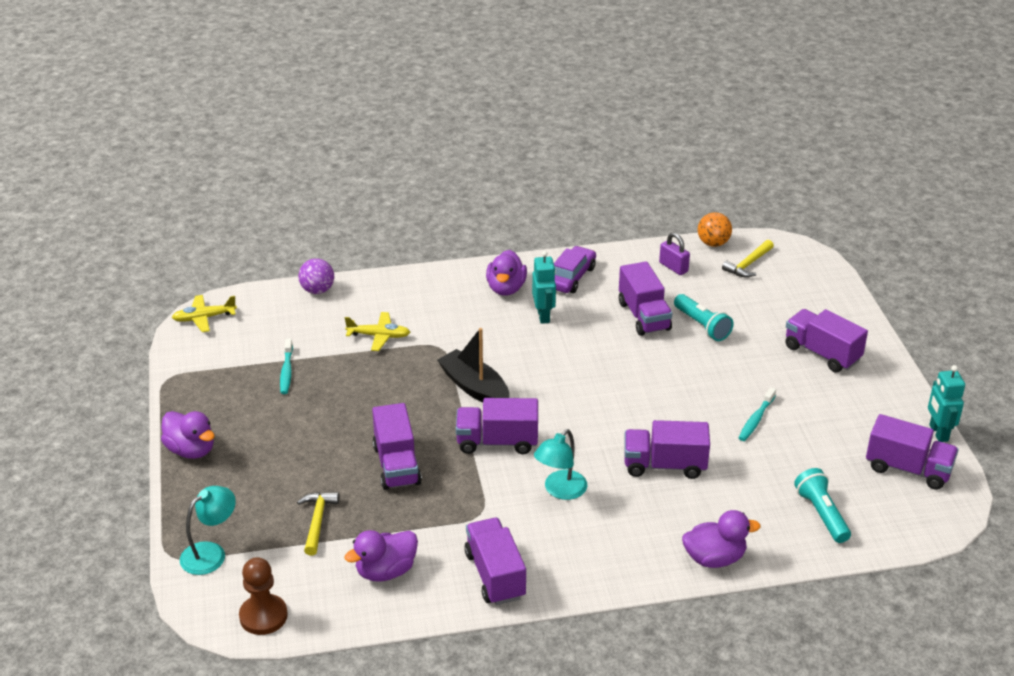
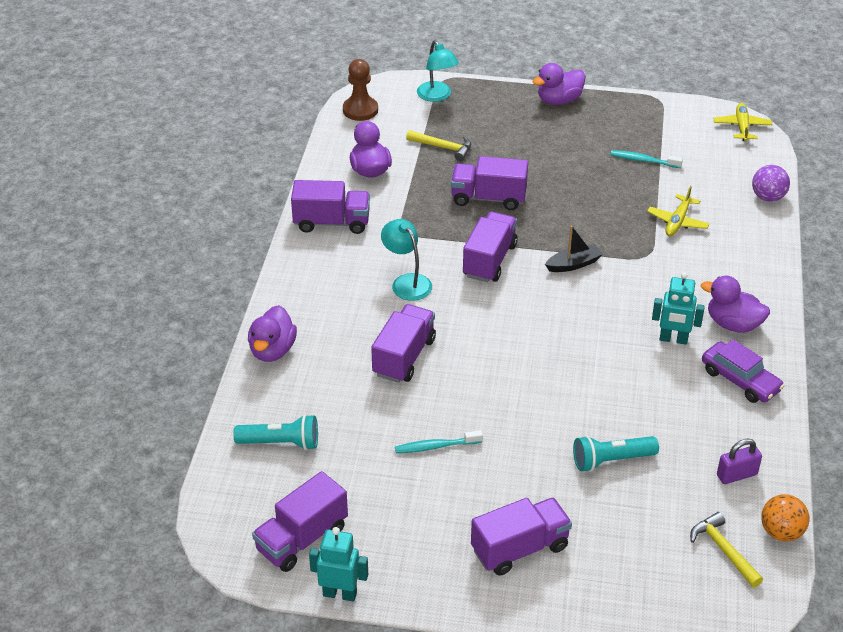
camera: 110 degrees right, 5 degrees up
black boat [437,328,509,402] -> black boat [545,226,603,272], size x0.64
purple truck [619,261,672,336] -> none
turquoise toothbrush [739,387,776,441] -> turquoise toothbrush turned 60 degrees counterclockwise [395,430,483,453]

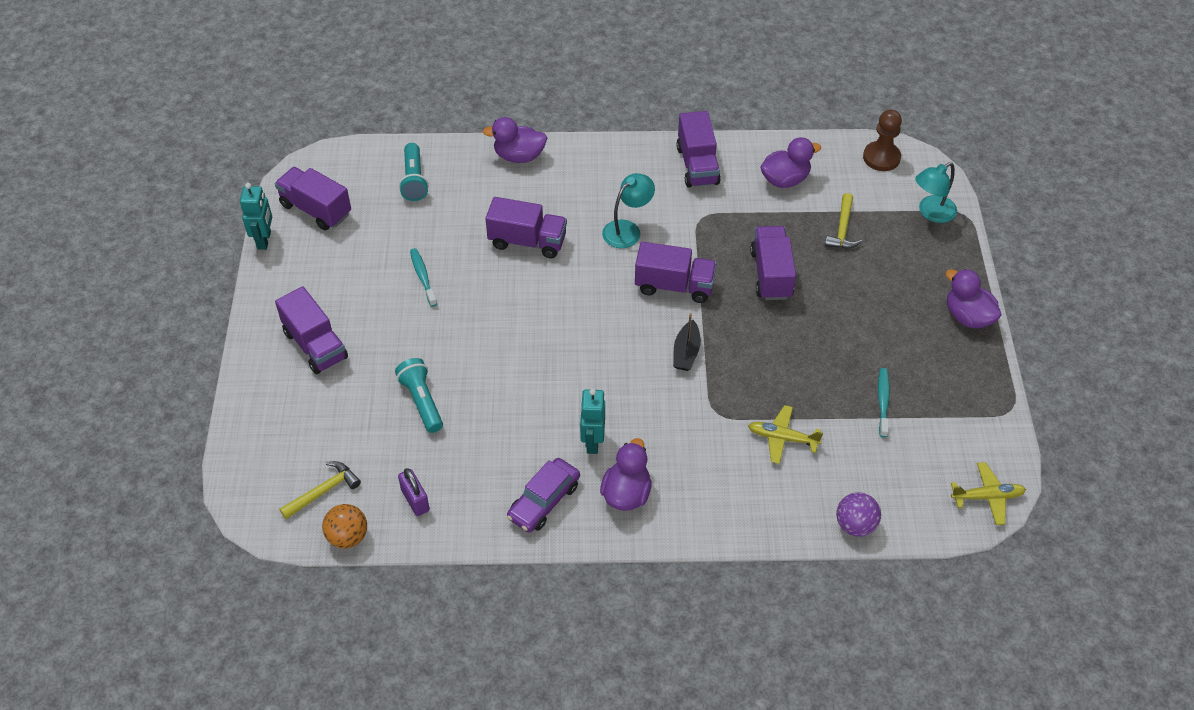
camera: 80 degrees right, 10 degrees up
black boat [545,226,603,272] -> black boat turned 45 degrees clockwise [673,313,701,371]

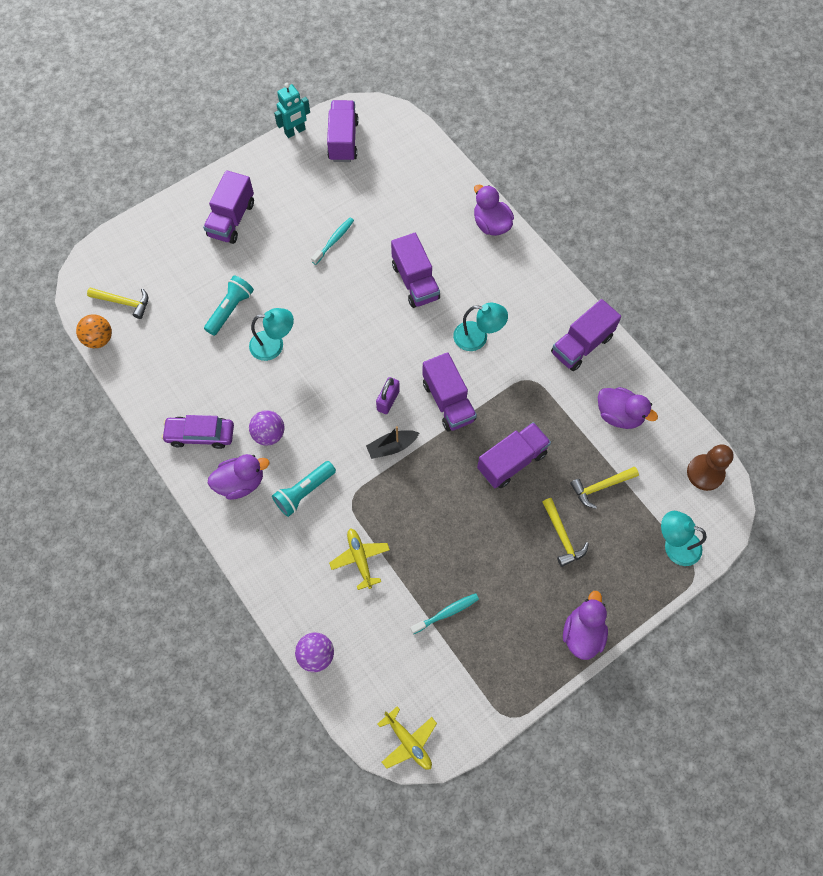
camera: 55 degrees right, 15 degrees up
purple padlock [398,468,430,516] -> purple padlock moved to [376,377,400,414]
turquoise flashlight [399,143,429,201] -> turquoise flashlight moved to [272,461,336,517]
turquoise robot [580,389,605,454] -> purple ball [249,410,285,446]
none -> turquoise lamp [249,308,294,361]
none -> yellow hammer [542,498,589,567]

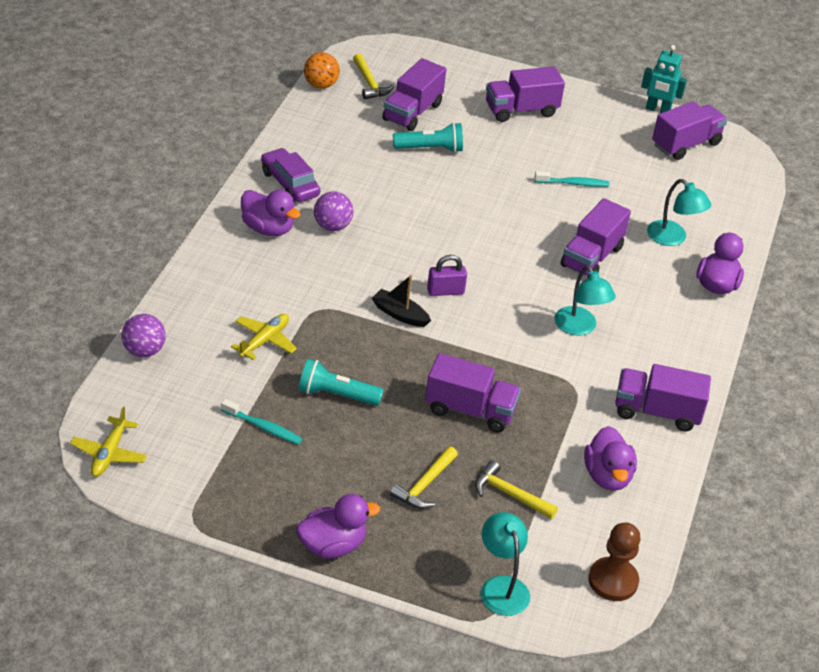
camera: 50 degrees right, 25 degrees down
turquoise lamp [249,308,294,361] -> turquoise lamp moved to [647,179,711,246]
turquoise flashlight [272,461,336,517] -> turquoise flashlight moved to [298,359,383,406]
purple truck [422,352,477,431] -> purple truck moved to [382,58,446,131]

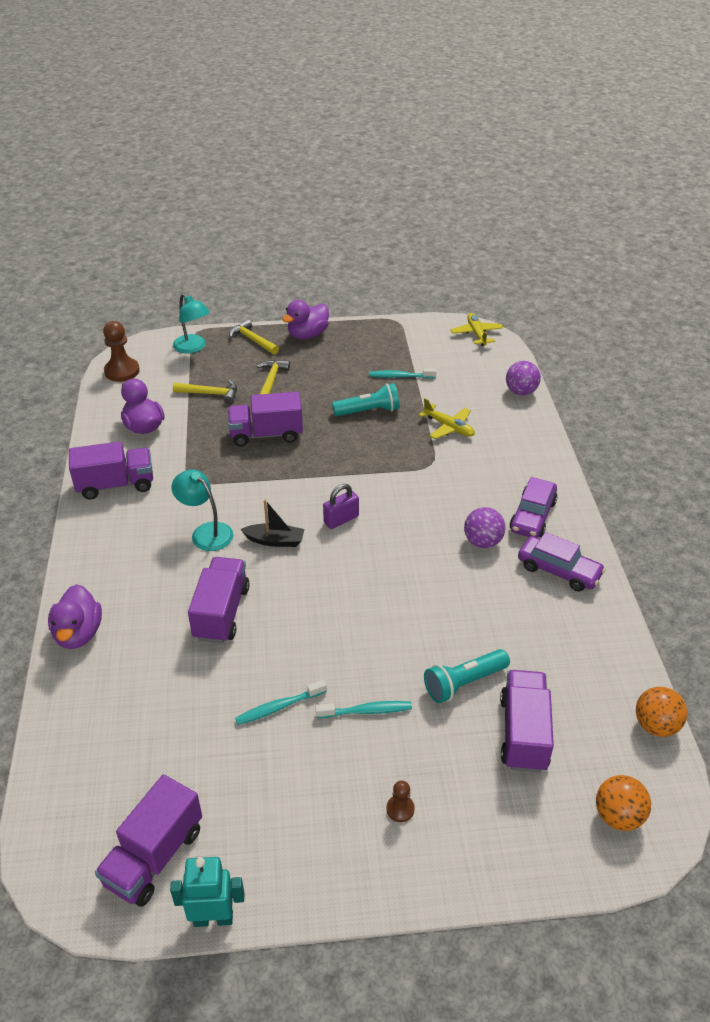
camera: 160 degrees right, 0 degrees up
yellow plane [231,314,297,360] -> yellow plane turned 60 degrees counterclockwise [418,398,475,439]
purple duck [241,190,301,236] -> purple car [510,477,557,538]
yellow hammer [353,53,394,99] -> yellow hammer moved to [229,319,279,355]
black boat [372,275,431,327] -> black boat moved to [241,500,305,547]
purple truck [486,66,565,122] -> brown pawn [386,781,415,822]
turquoise lamp [647,179,711,246] -> none
none -> turquoise toothbrush [315,701,412,718]
none -> orange ball [596,775,651,831]

